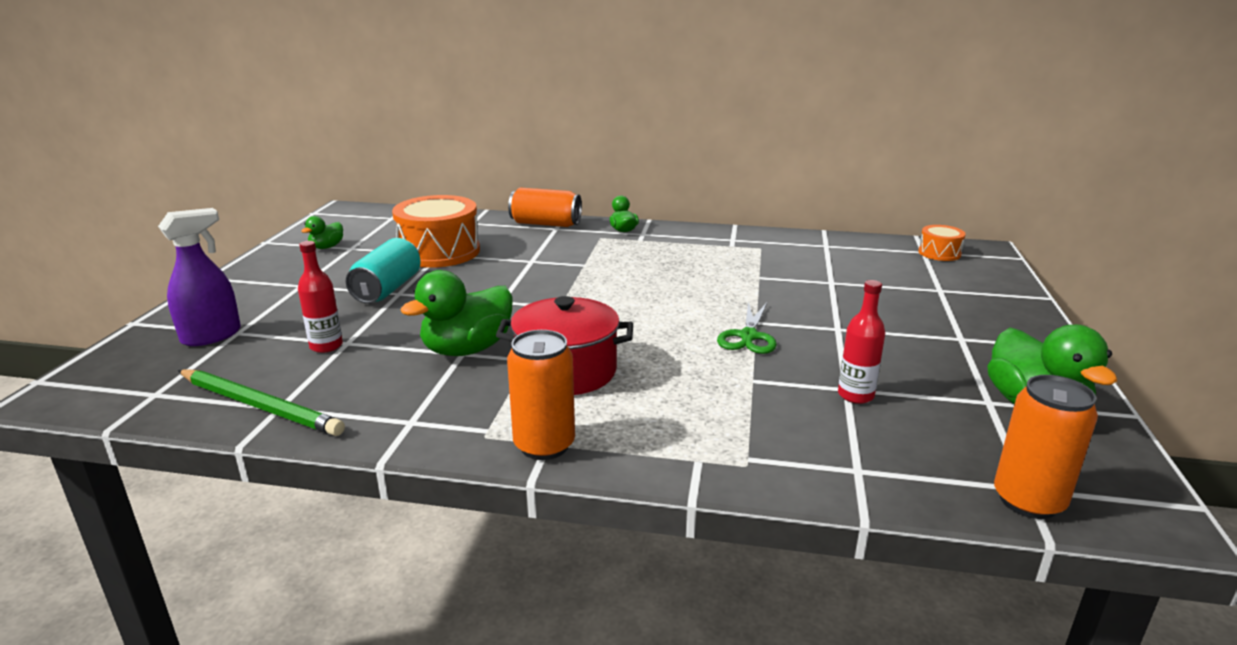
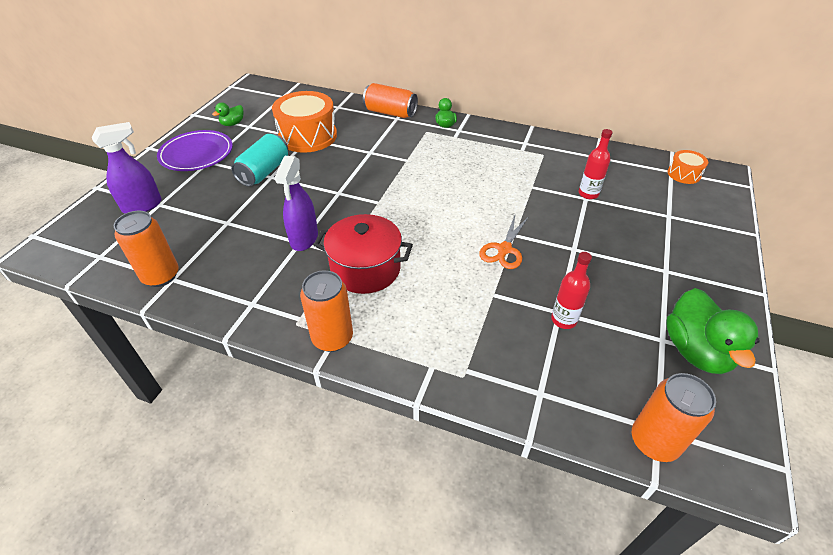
camera: 10 degrees right, 20 degrees up
green pencil [178,369,345,436] -> orange can [114,211,179,287]
red bottle [298,241,343,353] -> red bottle moved to [579,129,613,199]
green duck [401,270,513,356] -> purple spray bottle [275,156,318,251]
green scissors [717,302,777,354] -> orange scissors [479,215,529,269]
none -> purple plate [157,130,233,171]

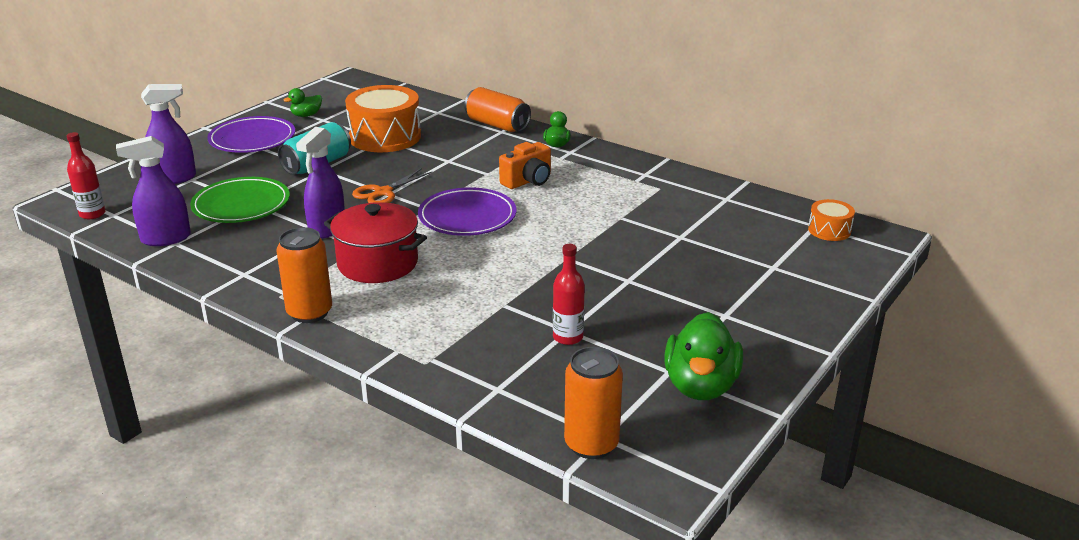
camera: 15 degrees right, 15 degrees down
orange can [114,211,179,287] -> purple spray bottle [116,136,191,246]
orange scissors [479,215,529,269] -> orange scissors moved to [352,168,432,203]
red bottle [579,129,613,199] -> red bottle moved to [66,132,106,219]
none -> green plate [190,177,290,223]
none -> purple plate [418,187,516,236]
none -> orange camera [499,142,551,189]

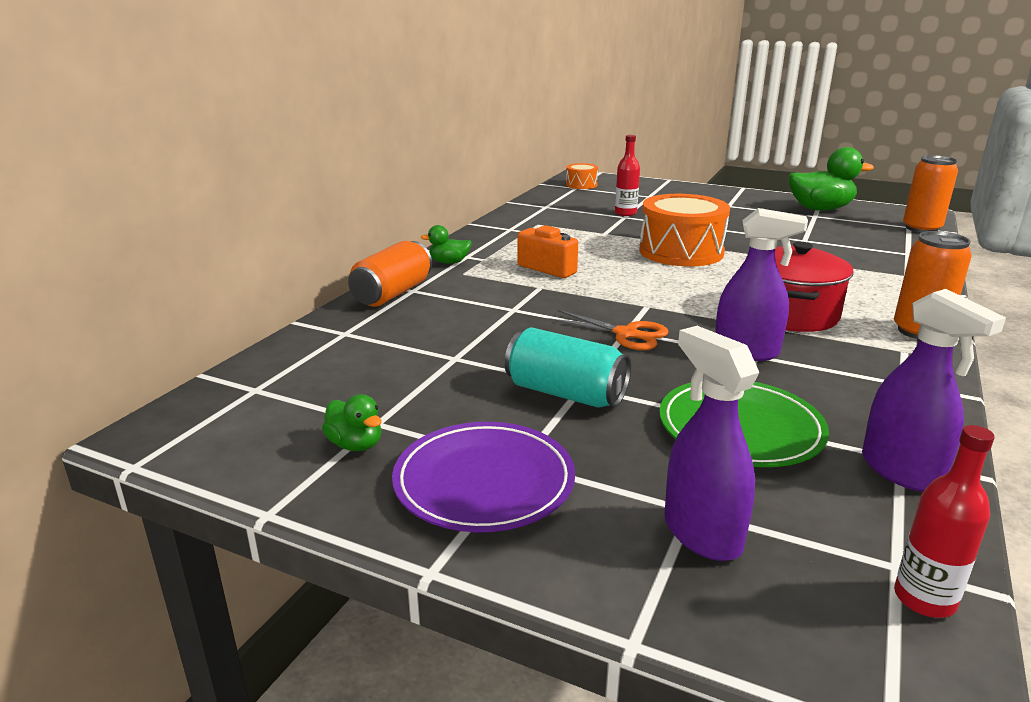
camera: 100 degrees left, 5 degrees down
orange drum [345,85,421,152] -> orange drum moved to [639,194,730,266]
purple plate [418,187,516,236] -> none
red bottle [553,244,585,345] -> red bottle moved to [615,135,640,216]

